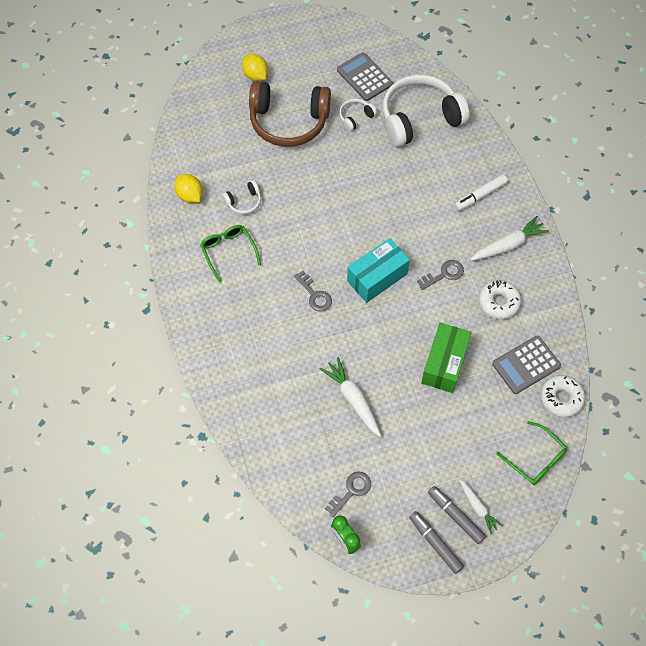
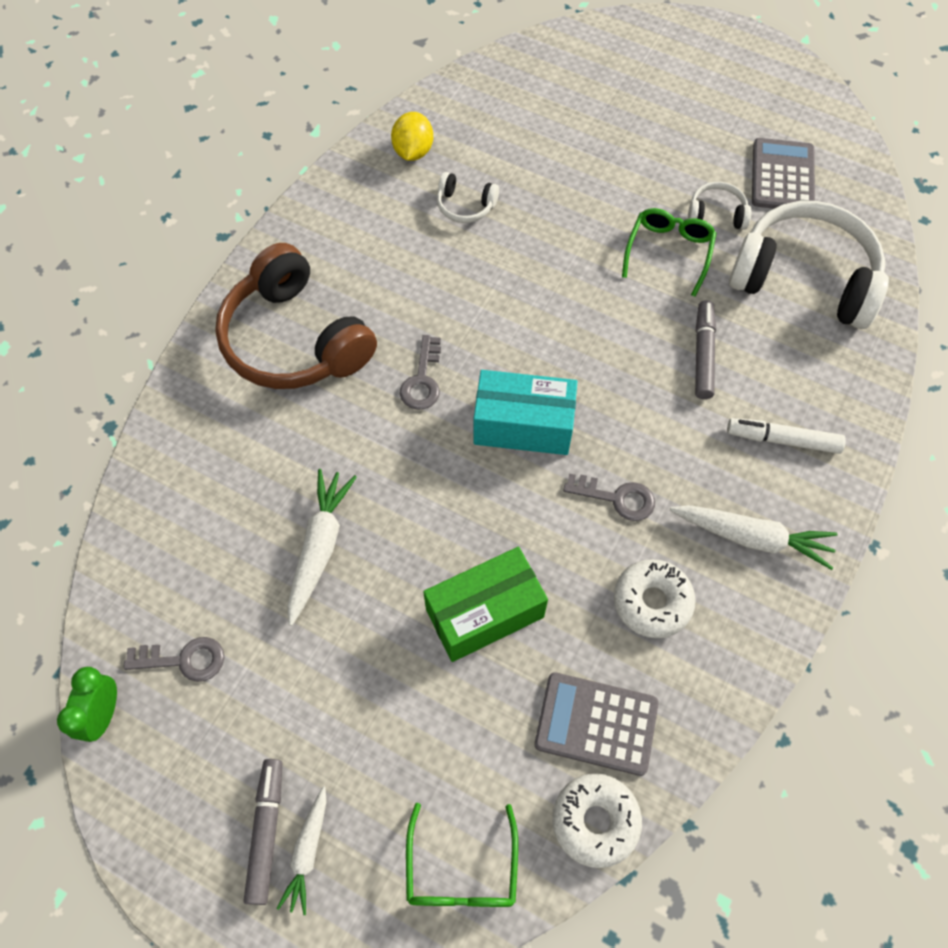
camera: 45 degrees right, 0 degrees up
green glasses [200,225,261,283] -> green glasses moved to [622,208,716,297]
yellow lemon [242,54,268,81] -> none
brown headphones [249,81,331,147] -> brown headphones moved to [215,243,377,389]
grey marker [409,511,464,574] -> grey marker moved to [695,300,716,399]

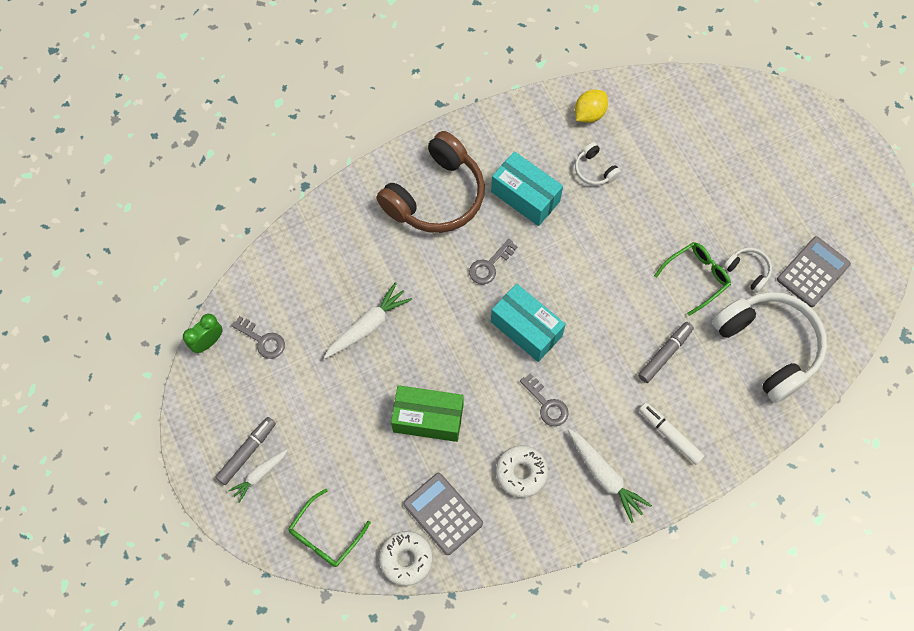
camera: 35 degrees right, 5 degrees up
brown headphones [215,243,377,389] -> brown headphones turned 135 degrees counterclockwise [377,131,485,233]
none -> turquoise box [491,151,563,226]

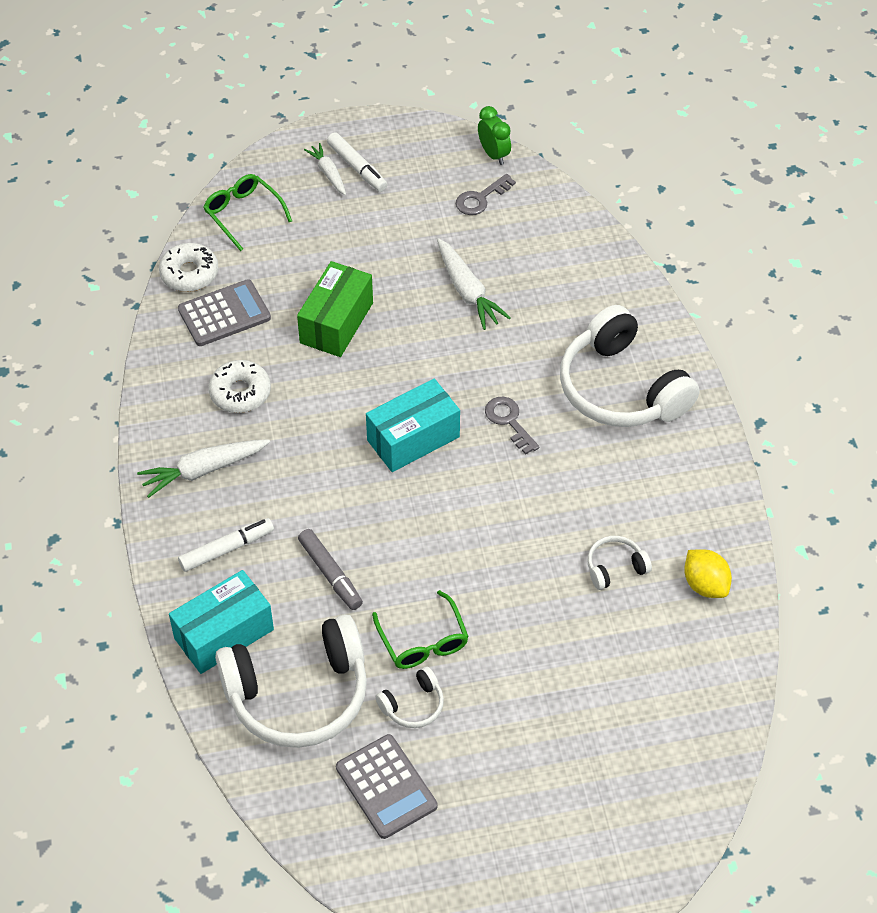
camera: 105 degrees right, 15 degrees down
grey marker [216,417,276,485] -> white marker [327,132,388,192]
brown headphones [377,131,485,233] -> white headphones [560,305,700,427]
turquoise box [491,151,563,226] -> turquoise box moved to [169,570,274,674]
grey key [520,374,568,426] -> none

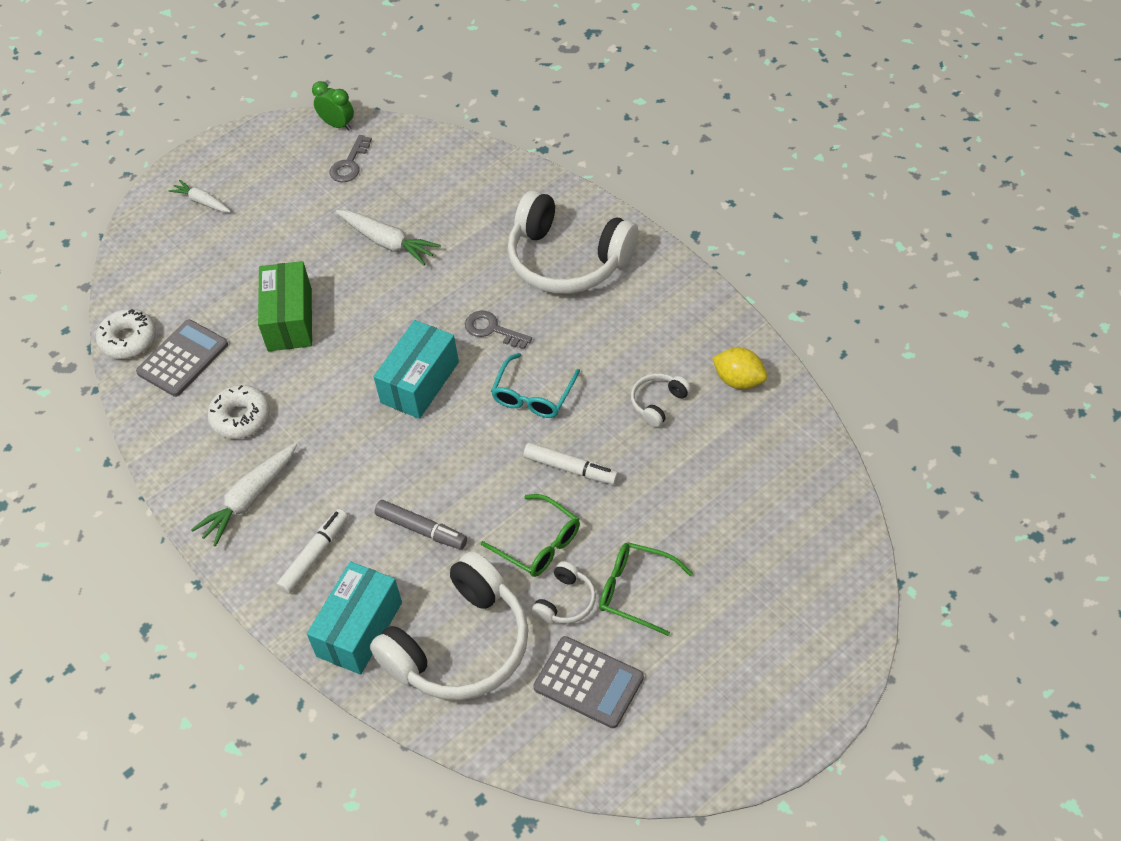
camera: 25 degrees left, 0 degrees up
green glasses [203,174,292,251] -> green glasses moved to [599,542,693,636]
white marker [327,132,388,192] -> white marker moved to [524,443,619,485]
none -> turquoise glasses [491,353,580,418]

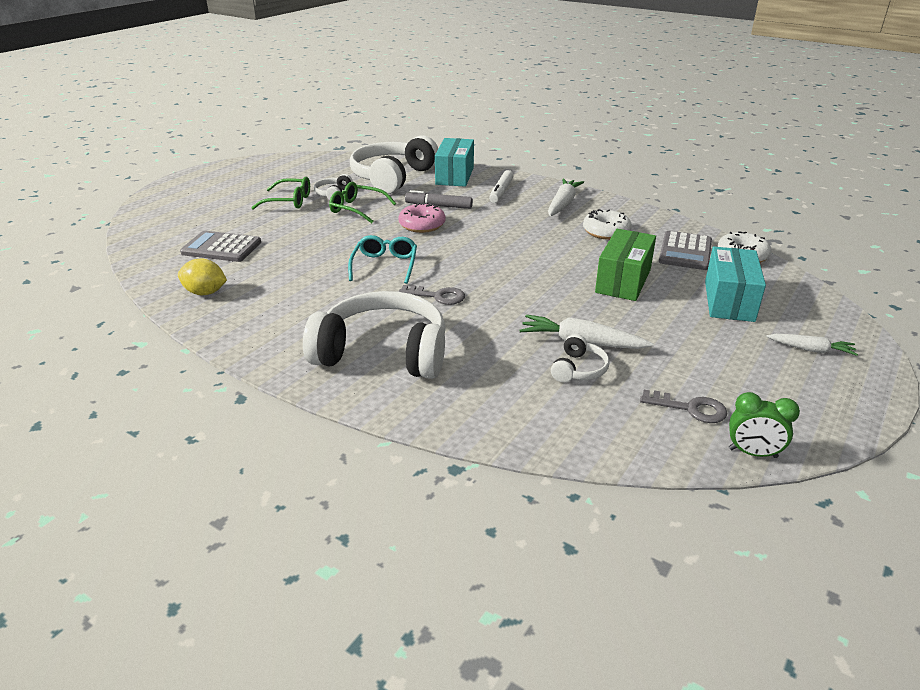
camera: 160 degrees right, 20 degrees down
green box [258,261,312,351] -> green box turned 45 degrees clockwise [595,229,656,301]
grey key [330,135,372,182] -> grey key turned 105 degrees clockwise [640,390,728,423]
turquoise box [374,320,459,419] -> turquoise box moved to [705,247,766,322]
white marker [524,443,619,485] -> none
grey calculator [533,636,644,728] -> grey calculator moved to [180,231,261,262]
white headphones [631,373,691,428] -> white headphones moved to [551,334,610,383]
none -> pink donut [398,203,445,233]

